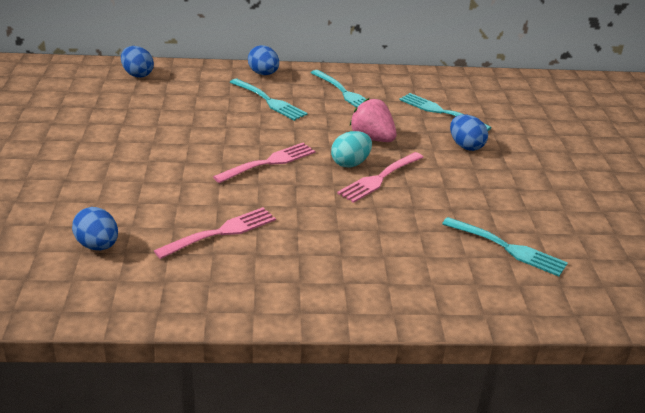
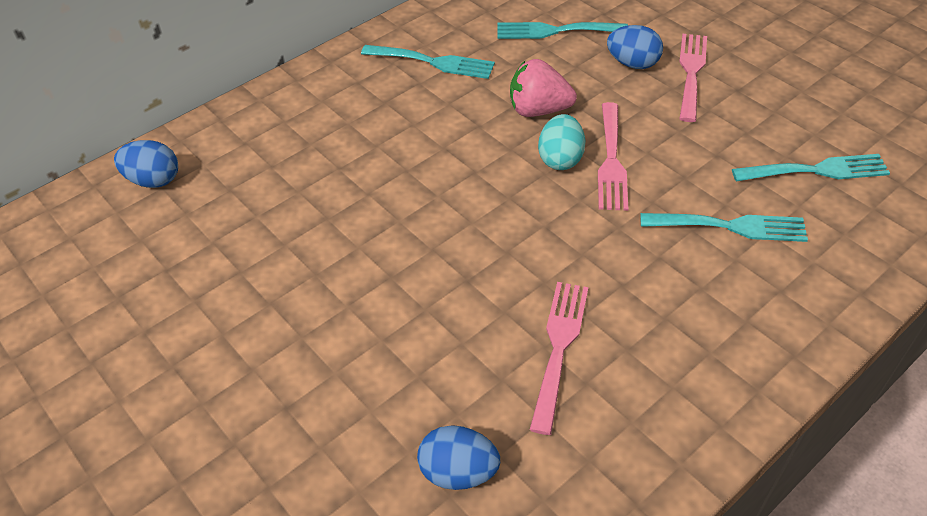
camera: 35 degrees left, 15 degrees up
pink fork [213,143,315,183] -> pink fork moved to [679,34,707,122]
turquoise fork [230,79,308,121] -> turquoise fork moved to [640,213,808,242]
blue egg [248,45,279,75] -> none

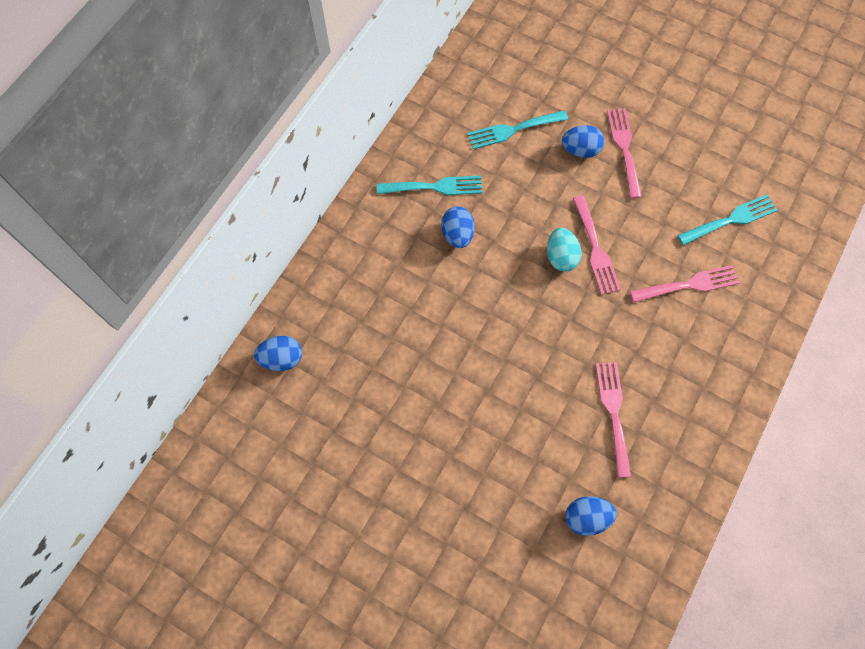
camera: 20 degrees left, 20 degrees up
pink strawberry [510,59,577,117] -> none
turquoise fork [640,213,808,242] -> pink fork [630,265,740,302]
none -> blue egg [441,206,475,248]

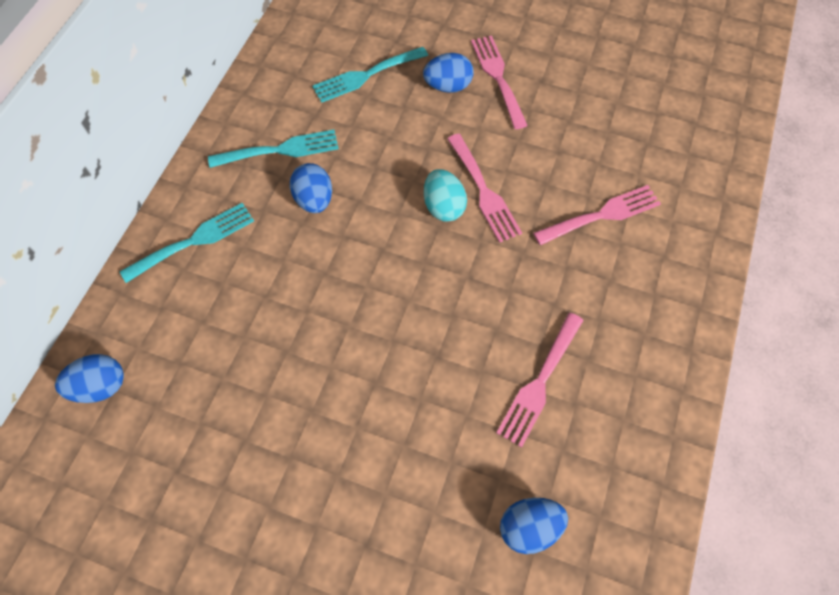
camera: 10 degrees left, 5 degrees down
pink fork [596,362,631,478] -> pink fork turned 135 degrees counterclockwise [497,313,584,448]
turquoise fork [677,195,777,245] -> turquoise fork moved to [120,203,254,283]

